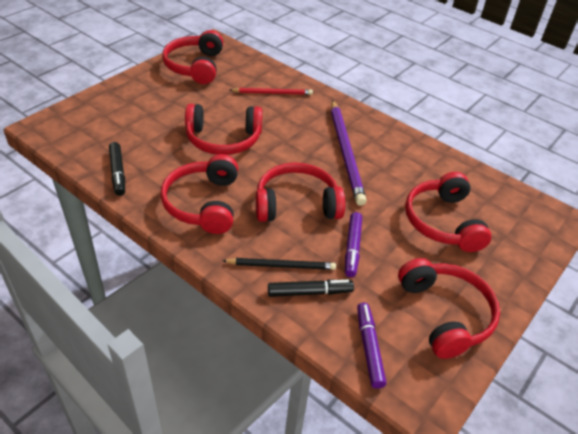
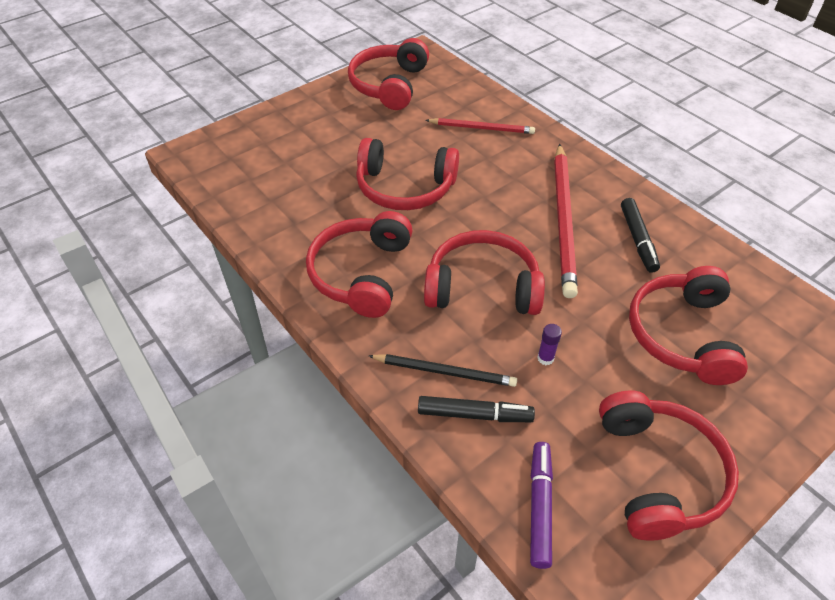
camera: 15 degrees right, 5 degrees up
black marker [109,142,125,196] -> black marker moved to [621,198,660,273]
purple pencil [331,100,366,206] -> red pencil [554,144,578,298]
purple marker [345,212,362,277] -> purple glue stick [537,324,562,365]

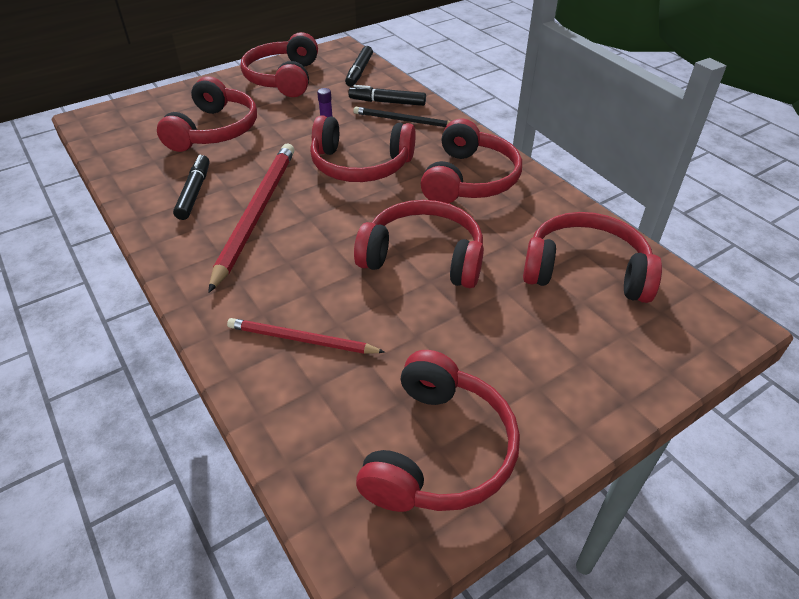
camera: 175 degrees left, 5 degrees down
purple marker [530,442,553,569] -> black marker [345,46,373,87]
none -> red headphones [523,212,662,303]

